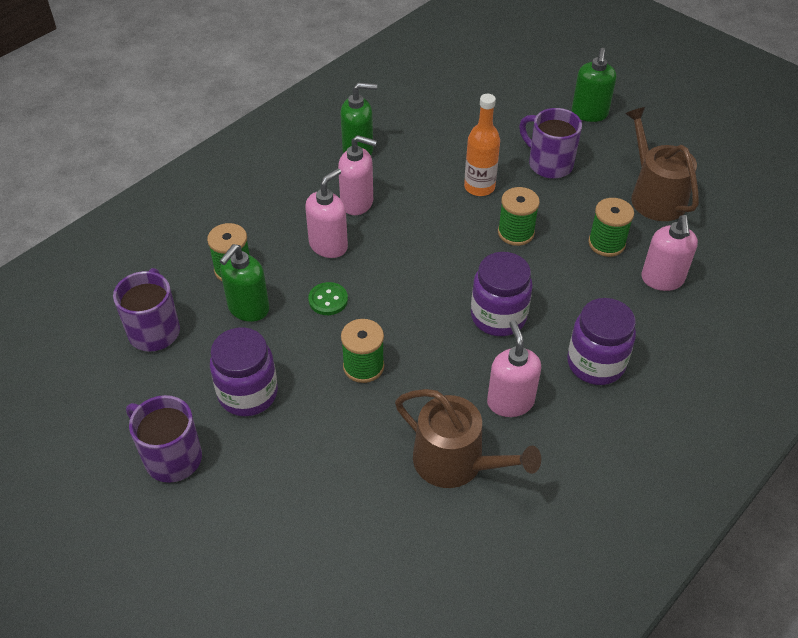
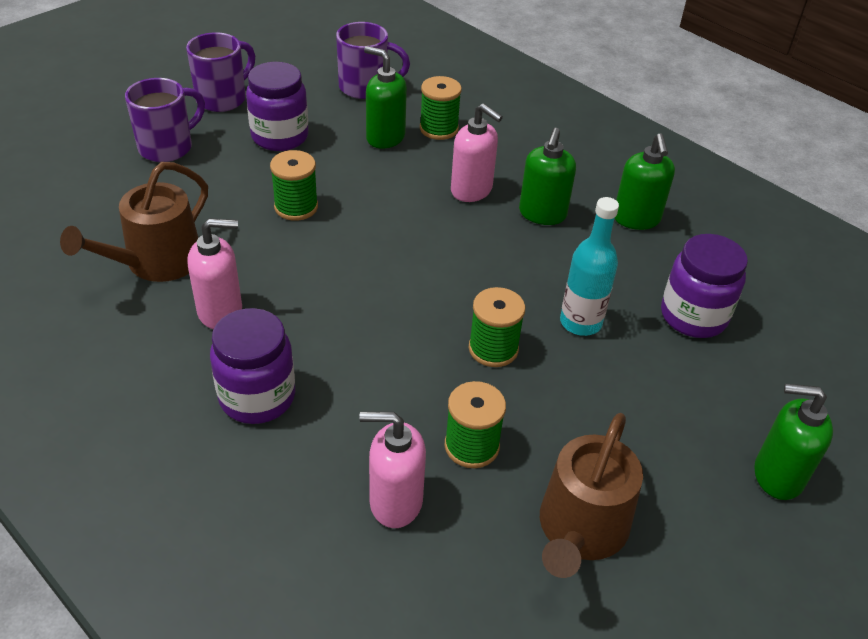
camera: 90 degrees right, 5 degrees down
green button [308,282,348,315] -> none
pink soap dispenser [338,135,377,215] -> green soap dispenser [519,128,576,225]
orange bottle [464,94,500,196] -> turquoise bottle [560,197,619,336]
purple jar [471,252,533,336] -> purple jar moved to [661,234,748,338]
purple mug [519,108,582,179] -> purple mug moved to [125,78,205,162]
brown watering can [625,107,699,221] -> brown watering can turned 135 degrees clockwise [540,413,643,578]

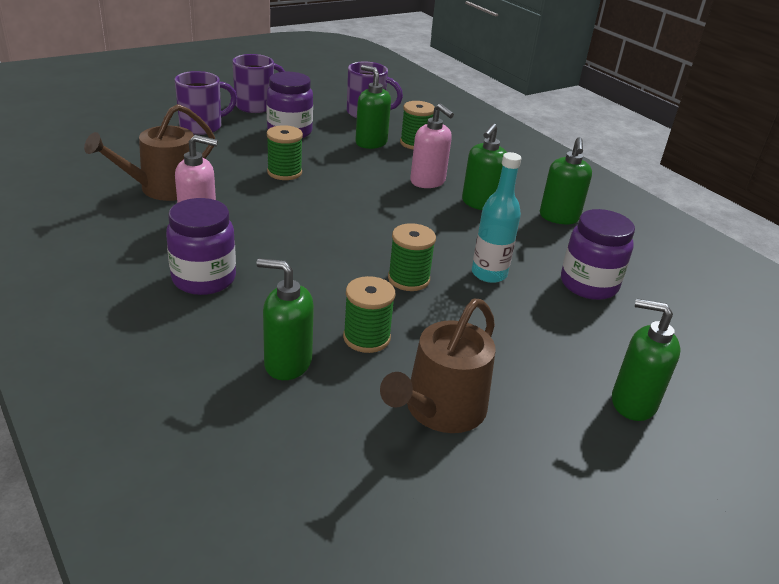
camera: 10 degrees right, 10 degrees down
pink soap dispenser [359,412,426,528] -> green soap dispenser [256,258,314,380]

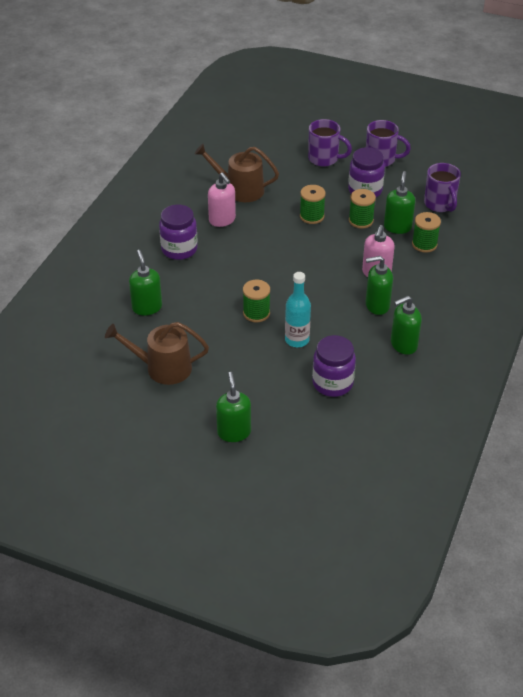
camera: 60 degrees right, 10 degrees up
green spool [343,276,395,353] -> green spool moved to [349,189,376,229]

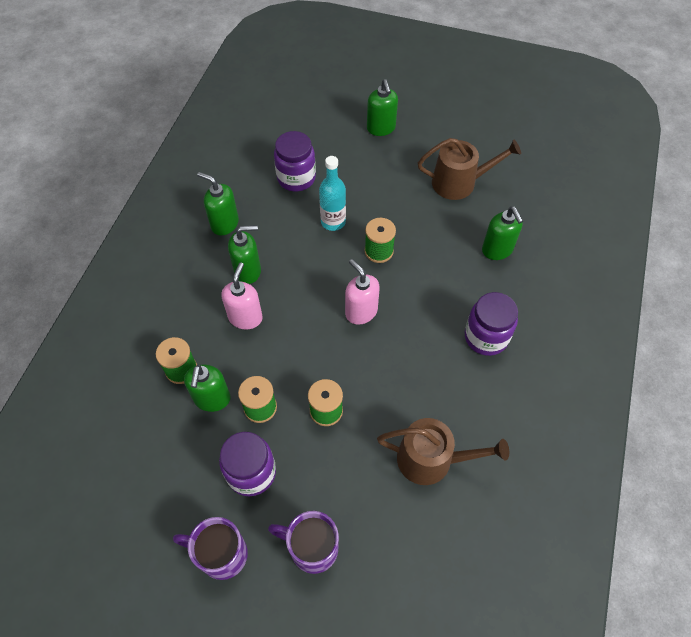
camera: 175 degrees right, 15 degrees up
pink soap dispenser [208,172,236,227] -> pink soap dispenser moved to [345,259,380,325]
green soap dispenser [391,296,422,355] -> green soap dispenser turned 120 degrees counterclockwise [197,172,239,236]
purple mug [424,163,461,212] -> none

